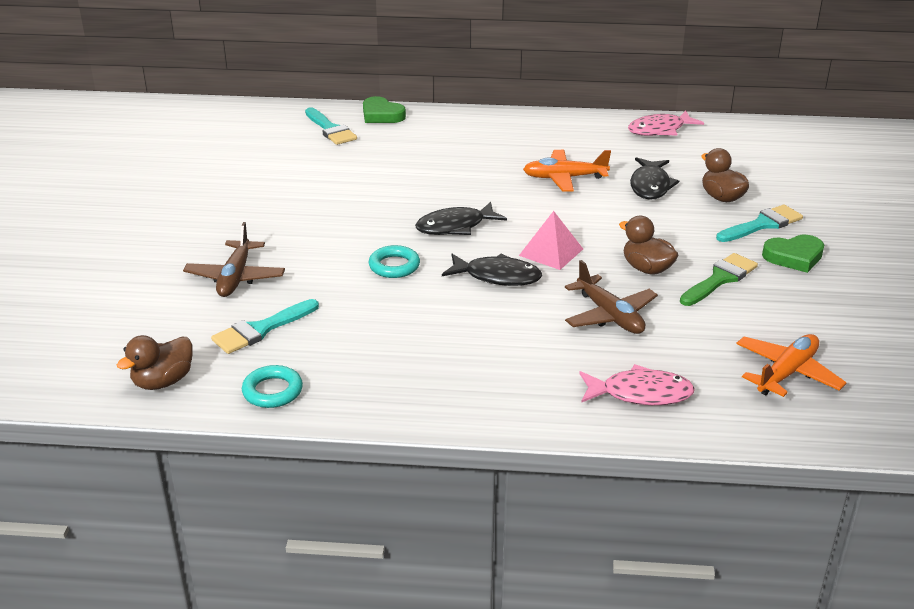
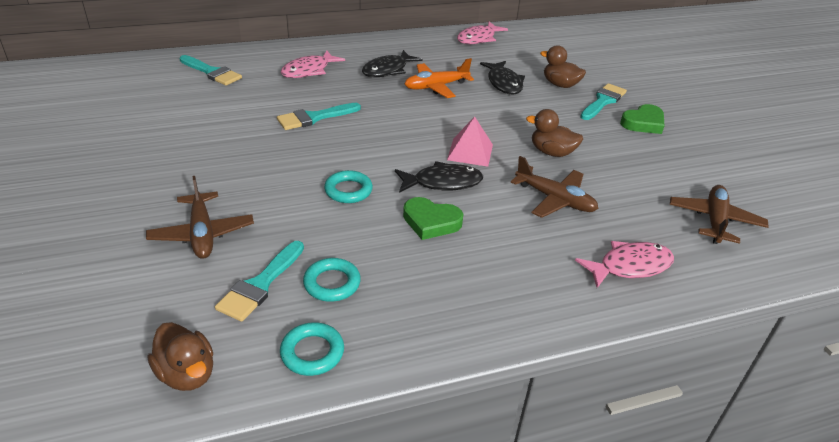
camera: 25 degrees left, 5 degrees up
brown duck [117,335,193,390] -> brown duck turned 60 degrees counterclockwise [148,322,213,391]
green heart [363,96,406,123] -> green heart moved to [403,197,463,240]
black fish [415,202,507,235] -> black fish moved to [362,50,423,77]
green brush [680,253,758,306] -> none
orange plane [736,334,847,397] -> brown plane [670,185,769,244]
none -> turquoise brush [277,103,361,130]
none -> pink fish [281,50,345,78]
none -> turquoise ring [303,258,361,302]

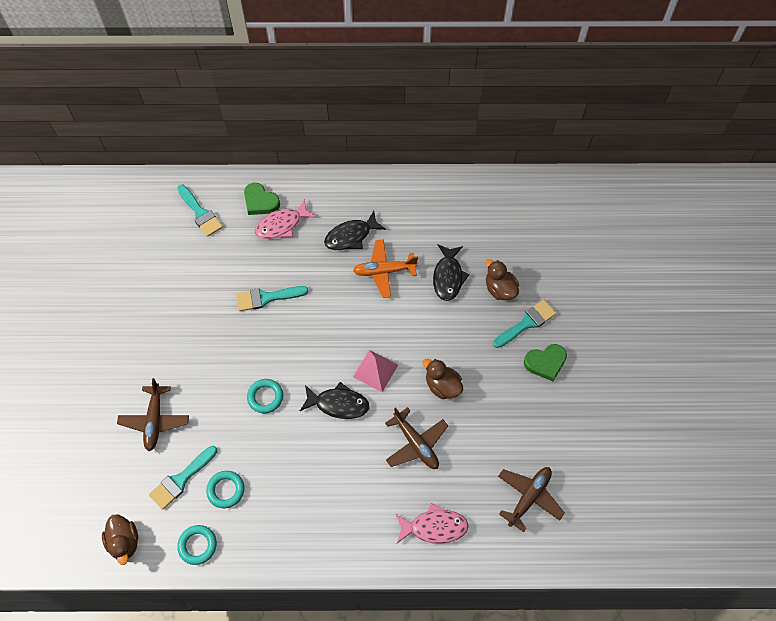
camera: 20 degrees right, 25 degrees up
green heart [403,197,463,240] -> green heart moved to [244,183,280,215]
pink fish [457,22,508,44] -> none

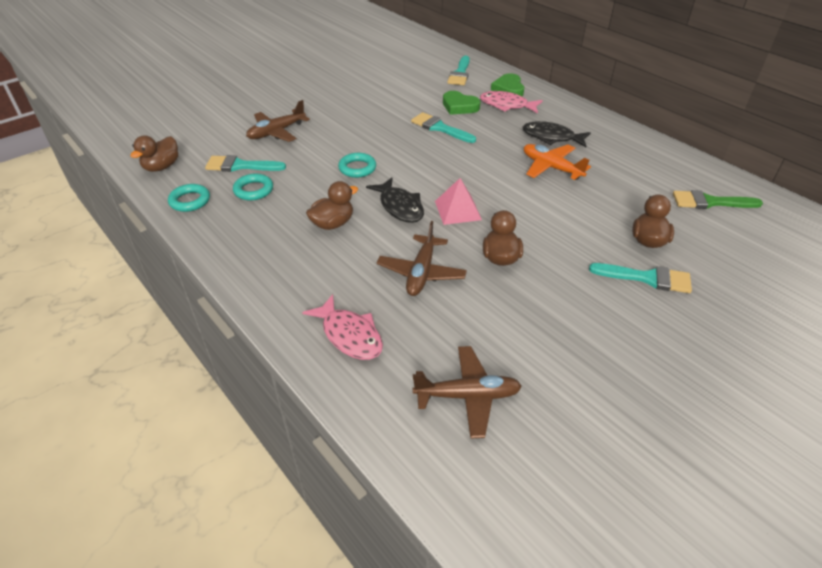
camera: 50 degrees right, 20 degrees down
black fish [433,244,469,301] -> none
green heart [524,344,567,381] -> green heart moved to [443,91,480,115]
none -> brown duck [306,181,358,230]
none -> green brush [673,190,763,209]

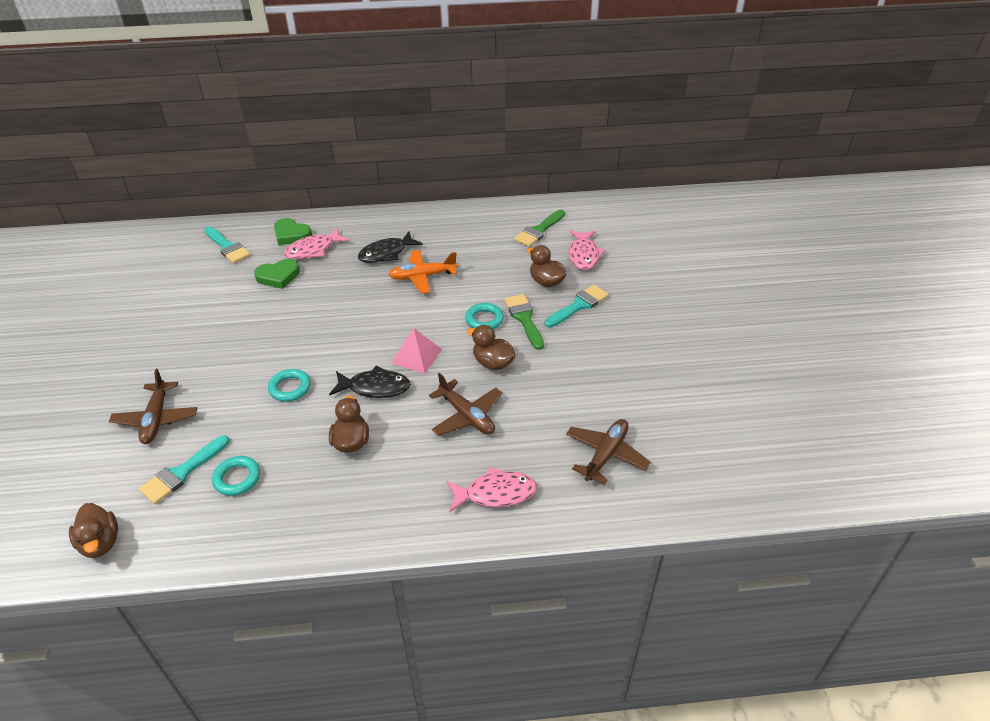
camera: 55 degrees left, 0 degrees up
turquoise ring [168,184,210,212] -> turquoise ring moved to [465,303,504,329]
turquoise brush [411,112,476,143] -> none
none -> green brush [504,294,544,350]
none -> pink fish [569,230,605,270]

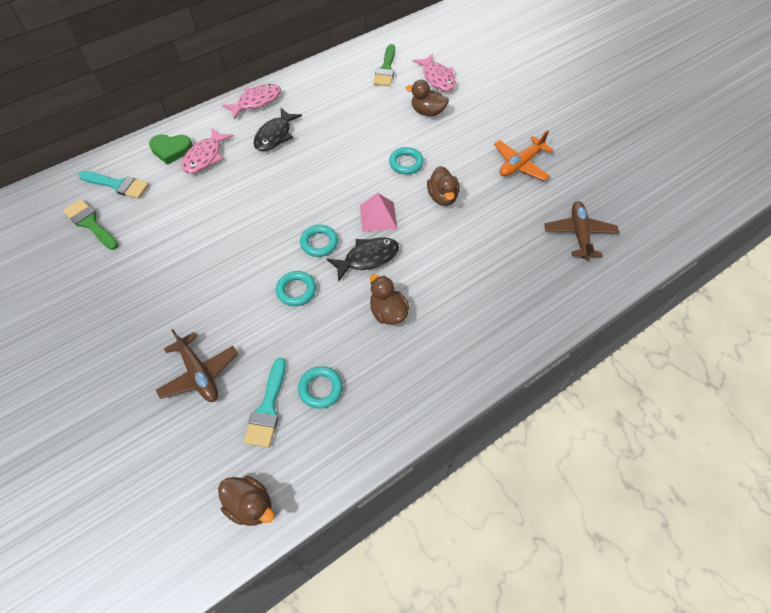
camera: 30 degrees left, 15 degrees up
green heart [254,259,300,289] -> none
orange plane [388,250,457,294] -> orange plane moved to [494,130,553,181]
brown plane [429,373,503,436] -> none
pink fish [446,467,537,512] -> pink fish moved to [222,84,281,120]
brown duck [467,325,516,370] -> brown duck turned 105 degrees counterclockwise [427,166,460,206]
green brush [504,294,544,350] -> green brush moved to [63,199,118,250]
turquoise brush [545,285,609,328] -> none
none -> turquoise ring [300,225,338,257]

